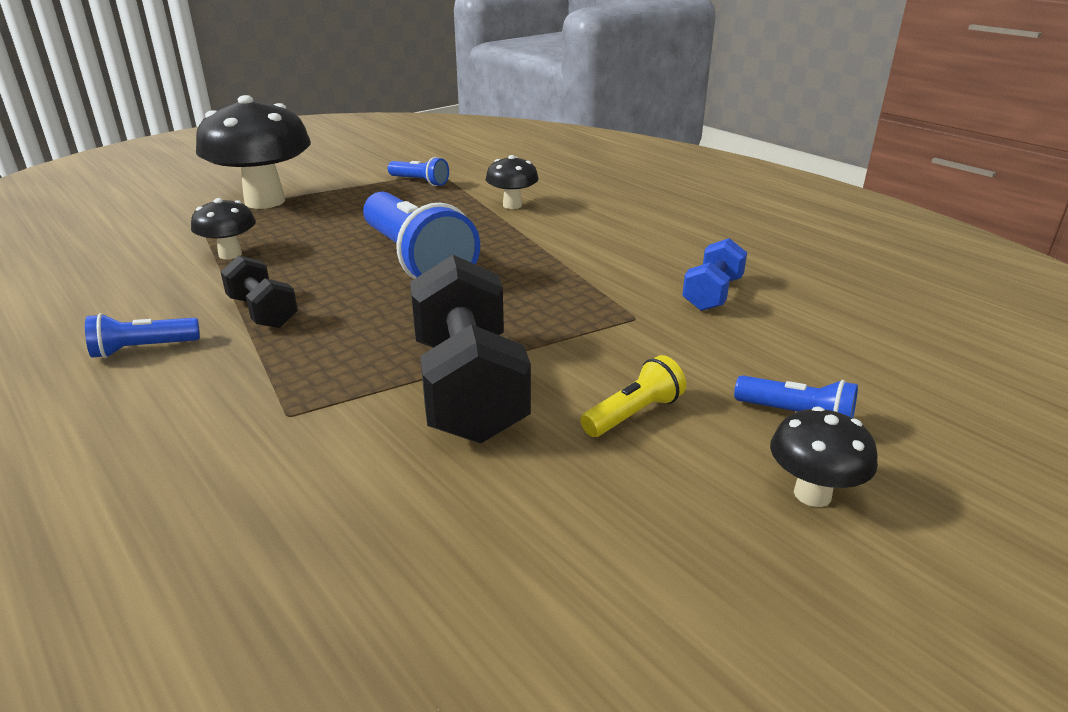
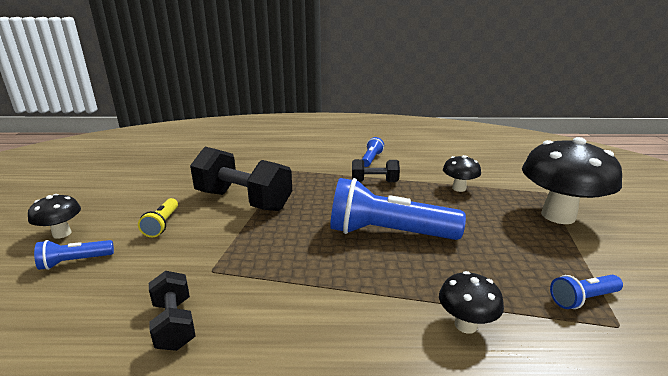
camera: 130 degrees right, 5 degrees down
blue dumbbell [682,238,747,311] -> black dumbbell [149,271,195,351]

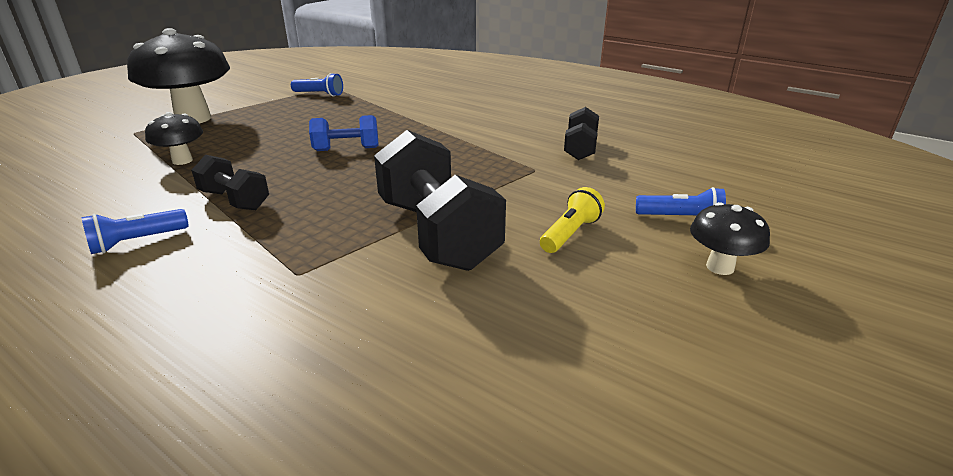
camera: 145 degrees left, 5 degrees up
blue flashlight [330,178,466,240] -> blue dumbbell [309,115,379,151]
black mushroom [439,271,504,334] -> none

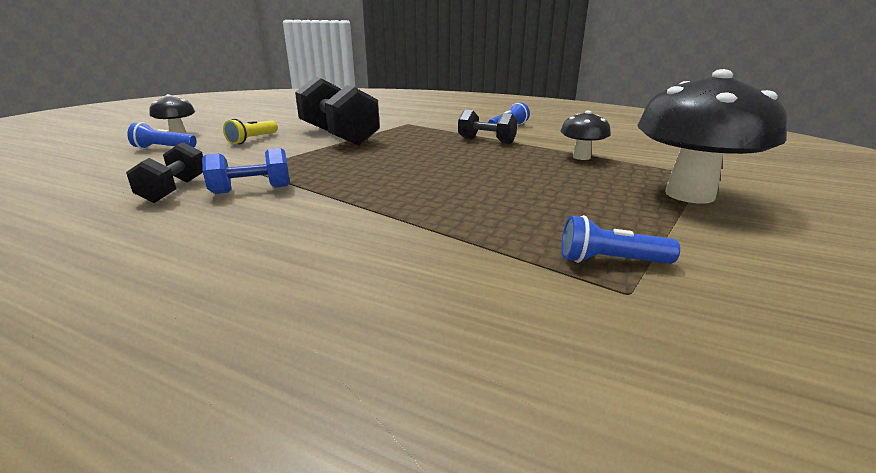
camera: 170 degrees right, 5 degrees down
blue dumbbell [309,115,379,151] -> blue dumbbell moved to [202,148,290,194]

